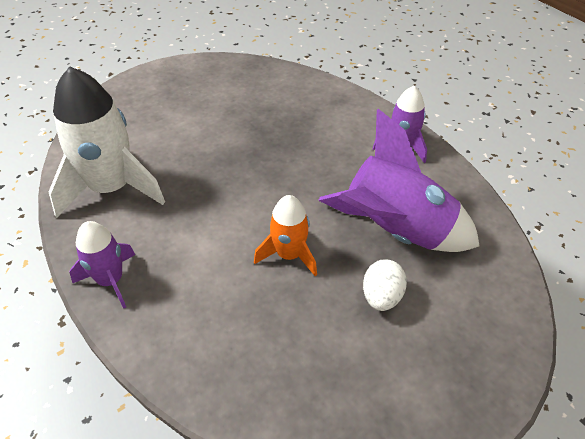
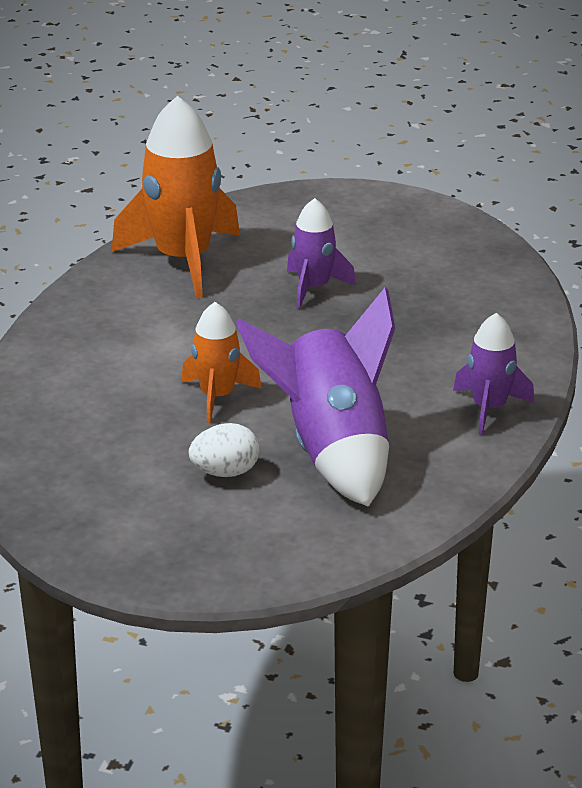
camera: 55 degrees right, 15 degrees down
white rocket [49,66,165,218] -> orange rocket [112,96,240,298]
purple rocket [69,221,135,309] -> purple rocket moved to [287,198,356,309]

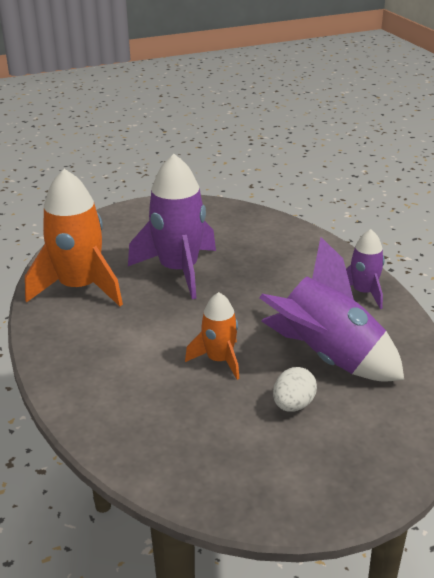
camera: 40 degrees left, 0 degrees up
purple rocket [287,198,356,309] -> purple rocket [128,154,216,299], size x1.81

